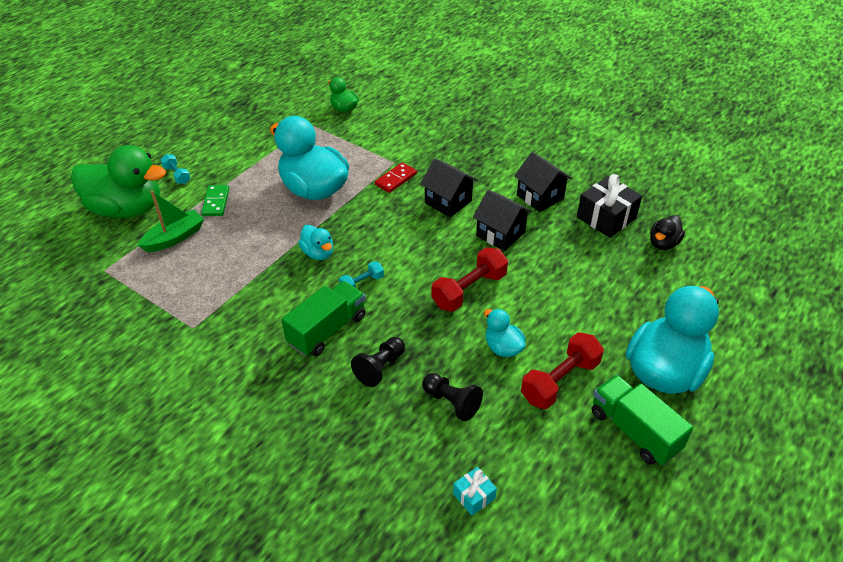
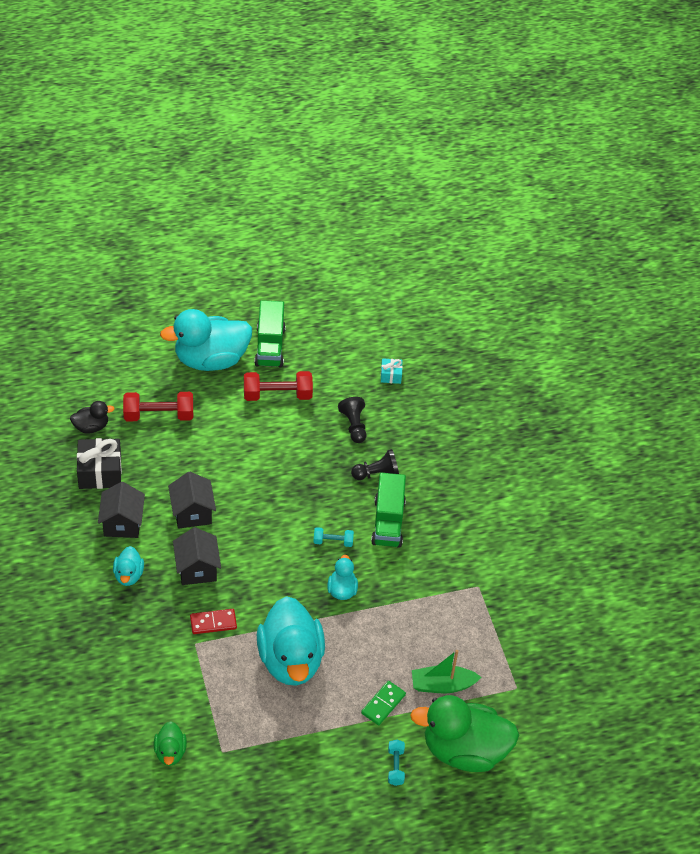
camera: 145 degrees left, 5 degrees up
green duck [71,145,166,218] -> green duck turned 45 degrees counterclockwise [410,695,519,772]
green truck [282,281,365,356] -> green truck turned 75 degrees counterclockwise [371,473,406,548]
red dumbbell [431,247,508,312] -> red dumbbell moved to [123,392,193,421]
turquoise duck [484,309,526,357] -> turquoise duck moved to [113,546,144,586]

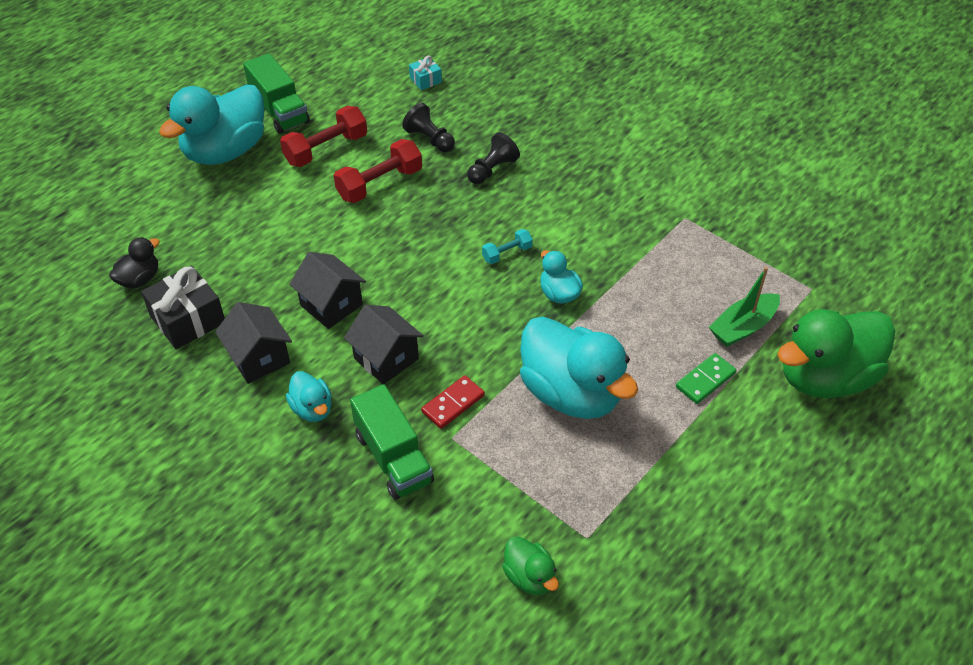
camera: 30 degrees left, 0 degrees up
red dumbbell [123,392,193,421] -> red dumbbell moved to [334,139,422,203]
green domino [361,681,406,725] -> green domino turned 45 degrees clockwise [676,353,737,404]
green truck [371,473,406,548] -> green truck moved to [350,384,434,500]
turquoise dumbbell [388,740,405,786] -> none

